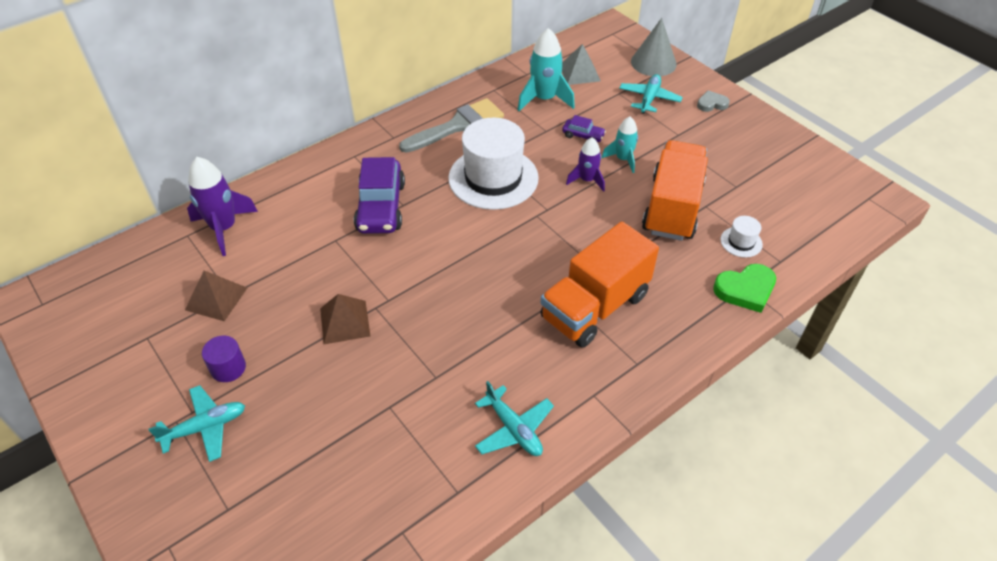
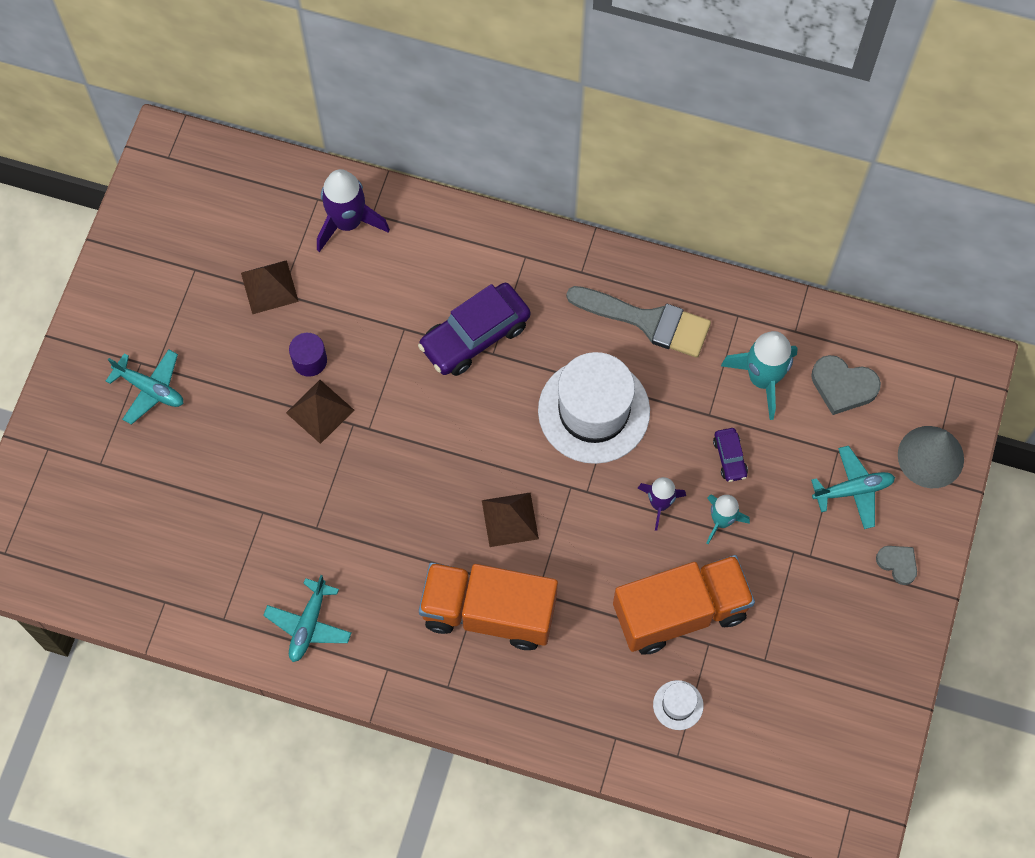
camera: 55 degrees right, 20 degrees up
purple cylinder [202,336,246,382] -> purple cylinder moved to [289,333,327,377]
grey pyramid [562,44,601,85] -> grey heart [811,355,881,415]
green heart [713,264,776,313] -> none
none -> brown pyramid [482,493,539,547]

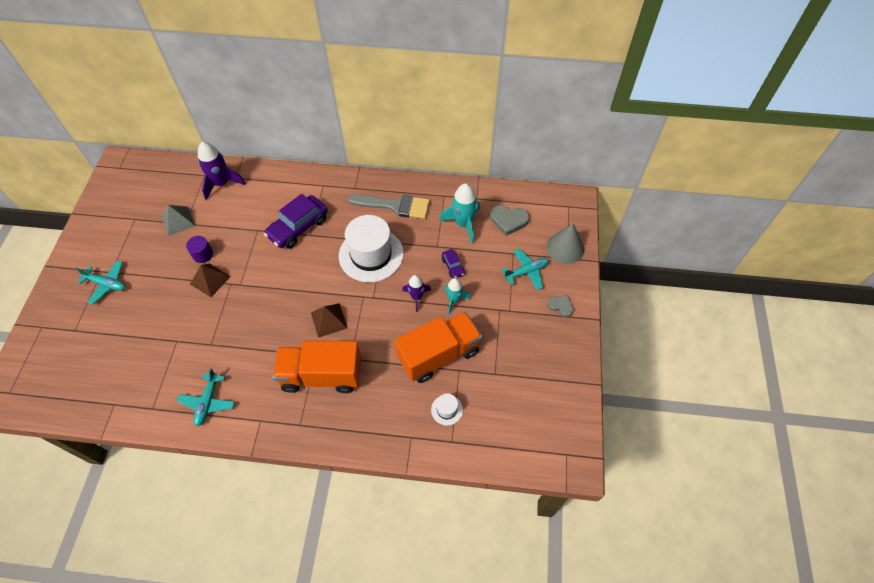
camera: 10 degrees left, 10 degrees down
brown pyramid [241,260,299,314] -> grey pyramid [161,205,195,236]

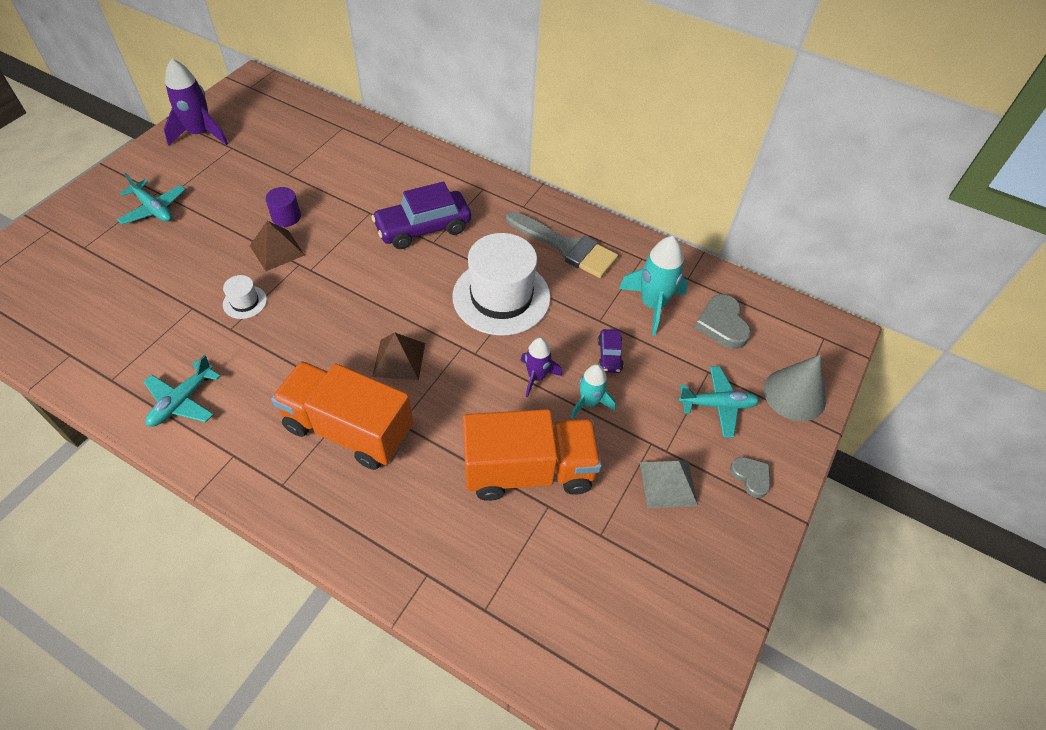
camera: 20 degrees right, 5 degrees down
grey pyramid [161,205,195,236] -> grey pyramid moved to [640,460,698,508]
purple rocket [198,141,246,200] -> purple rocket moved to [164,59,228,146]
white hat [431,394,463,426] -> white hat moved to [223,275,267,319]
grey heart [490,205,529,236] -> grey heart turned 45 degrees clockwise [694,294,751,349]

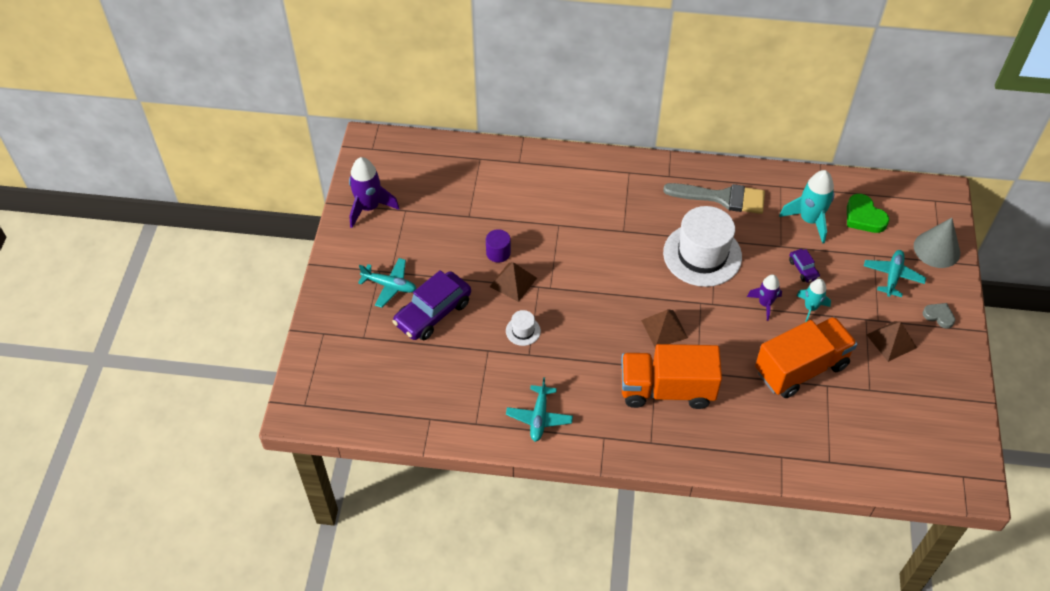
camera: 20 degrees left, 0 degrees up
purple car [371,182,471,249] -> purple car moved to [392,270,471,340]
grey pyramid [640,460,698,508] -> brown pyramid [866,321,917,362]
turquoise plane [678,366,760,438] -> turquoise plane turned 45 degrees counterclockwise [864,250,926,297]
grey heart [694,294,751,349] -> green heart [847,194,889,233]

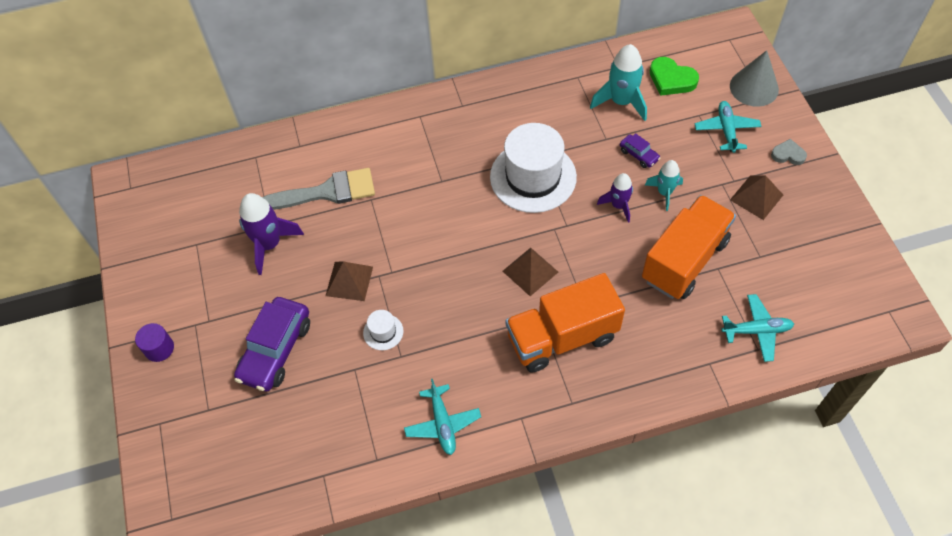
camera: 20 degrees left, 5 degrees up
purple rocket [349,157,399,228] -> purple rocket moved to [239,193,304,275]
turquoise plane [358,258,416,308] -> turquoise plane moved to [721,294,794,362]
purple cylinder [486,229,511,263] -> purple cylinder moved to [135,323,174,362]
grey brush [663,183,765,214] -> grey brush moved to [262,168,375,210]

